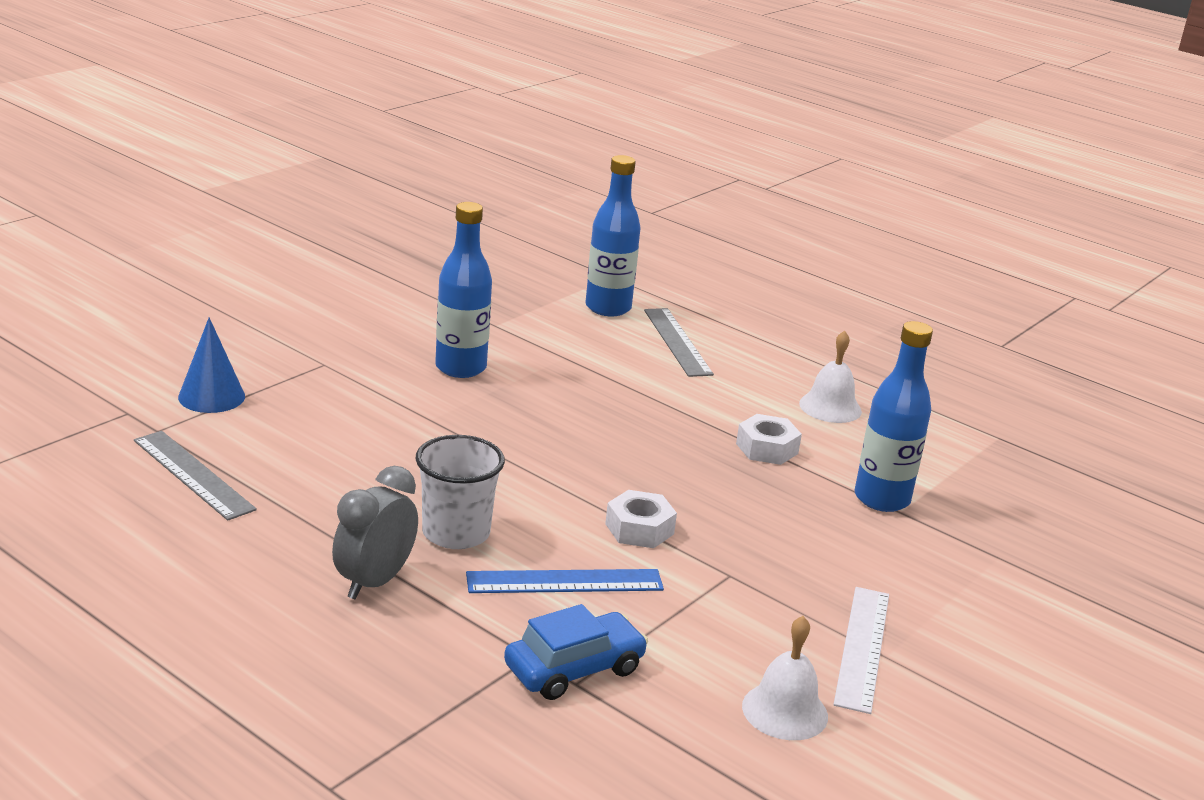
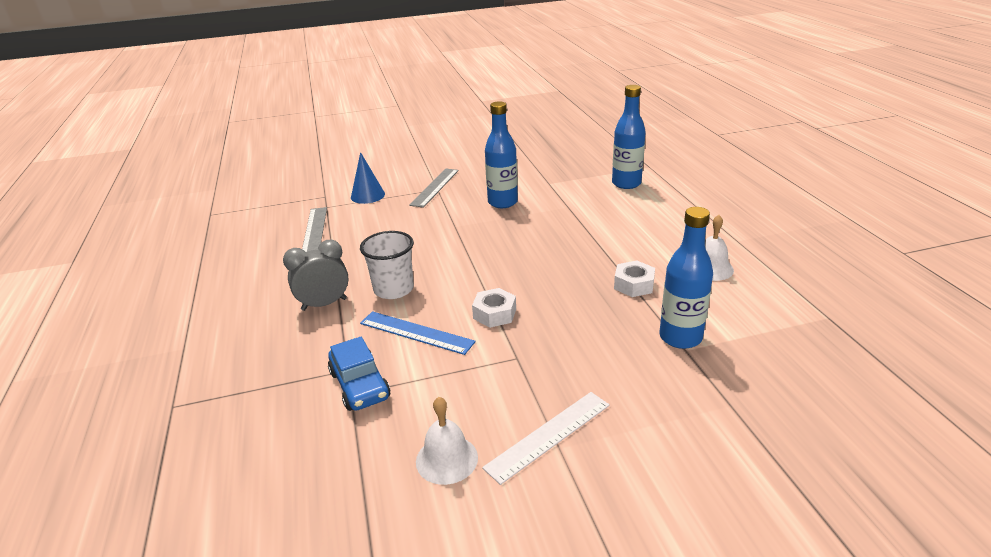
camera: 40 degrees right, 5 degrees up
blue car [504,604,648,700] -> blue car turned 60 degrees clockwise [328,336,390,411]
grey ruler [644,308,714,377] -> grey ruler moved to [409,168,459,208]

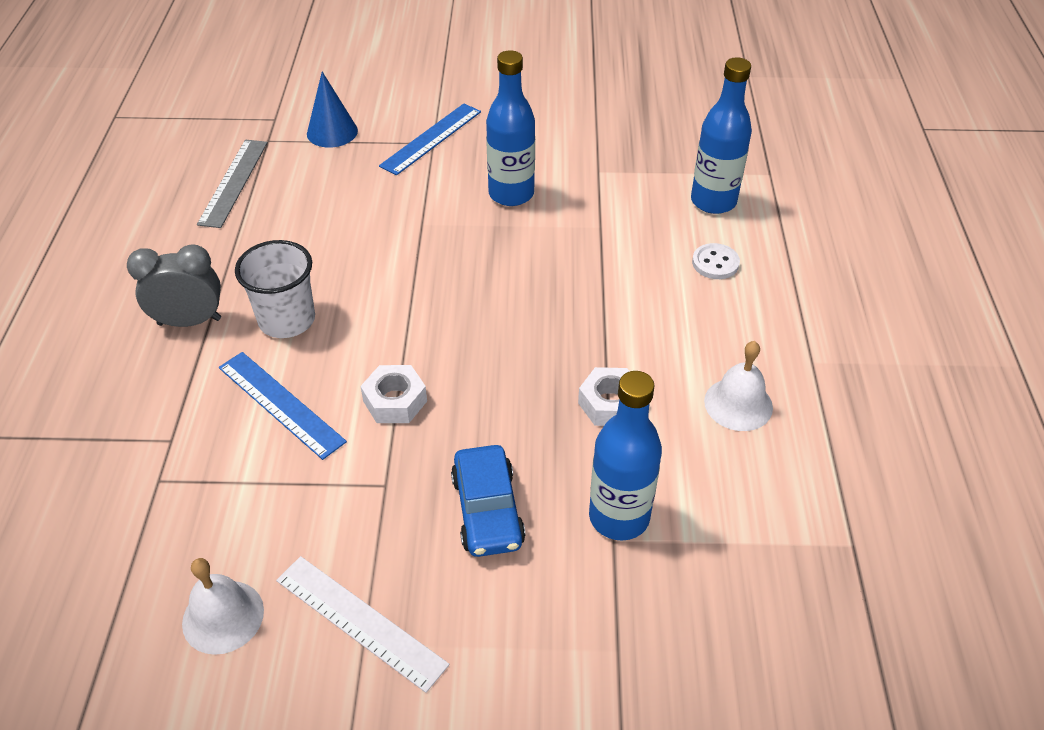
camera: 15 degrees right, 15 degrees up
blue car [328,336,390,411] -> blue car moved to [451,445,525,557]
grey ruler [409,168,459,208] -> blue ruler [379,103,481,175]
white ruler [482,392,610,485] -> white ruler turned 60 degrees clockwise [276,556,450,693]
none -> white button [692,243,740,279]

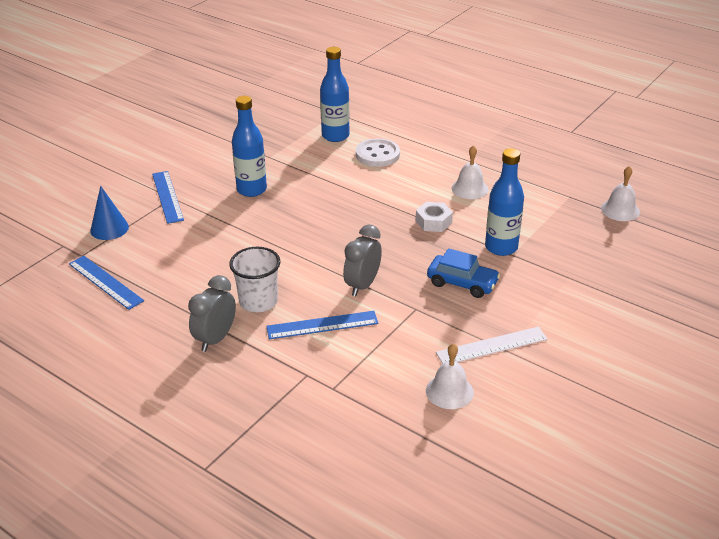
camera: 55 degrees left, 10 degrees down
grey ruler [197,140,268,228] -> blue ruler [69,256,144,310]
white nut [360,365,427,423] -> grey clock [343,225,382,296]
white button [692,243,740,279] -> white button [356,138,400,167], size x1.63
none -> white bell [601,166,640,221]

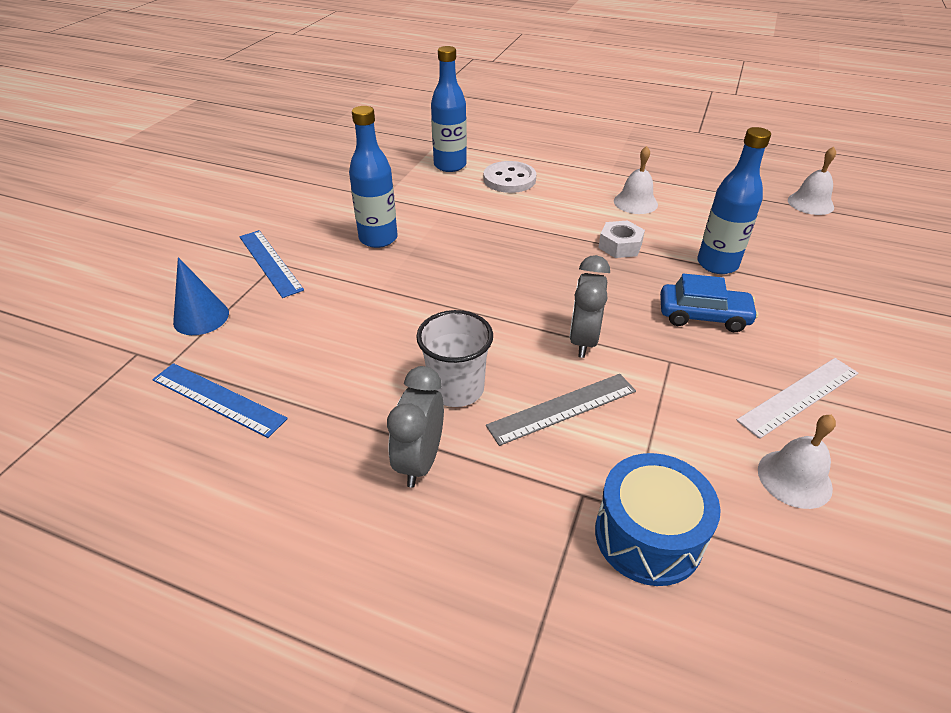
camera: 15 degrees left, 5 degrees up
blue ruler [266,311,379,339] -> grey ruler [486,374,636,446]
none -> blue drum [595,453,721,586]

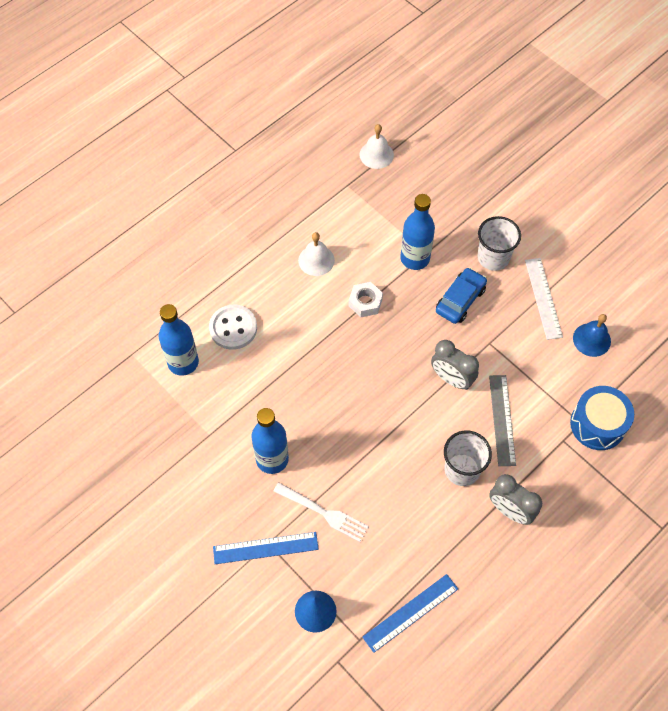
camera: 65 degrees left, 20 degrees up
white bell [758,415,836,509] -> blue bell [573,314,611,357]
none -> white fork [273,482,369,542]
none -> white cup [477,216,521,271]

